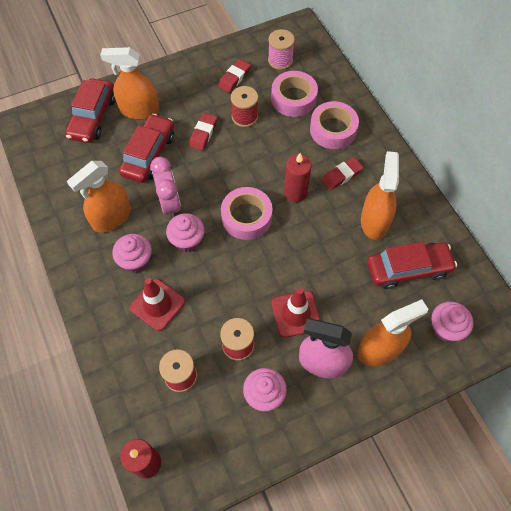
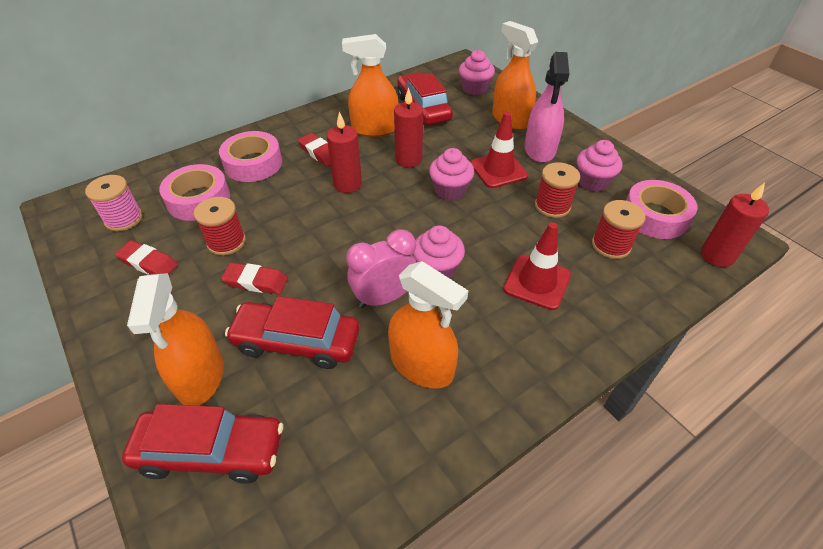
camera: 100 degrees left, 15 degrees down
pink cupcake [112,234,152,273] -> pink cupcake moved to [429,148,474,201]
pink tape [221,187,273,240] -> pink tape moved to [626,180,697,239]
none -> red candle [394,88,423,167]

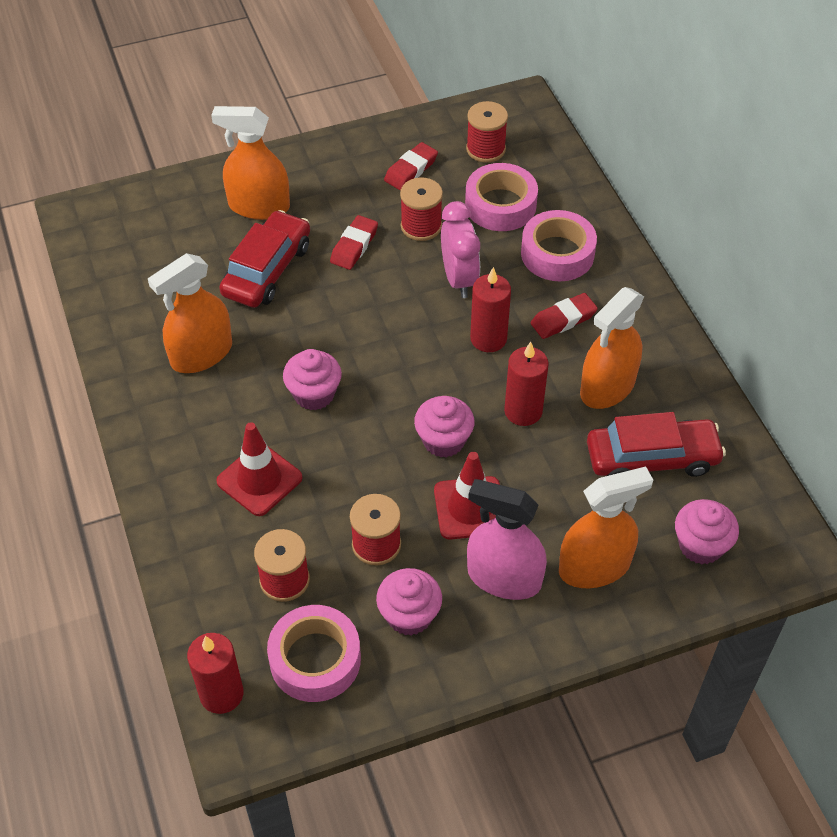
camera: 105 degrees right, 5 degrees up
pink spool [85,175,143,231] -> red spool [466,101,508,163]
red car [122,404,283,484] -> none
orange spray bottle [342,34,399,137] -> orange spray bottle turned 150 degrees counterclockwise [580,287,644,409]
pink clock [346,229,417,308] -> pink clock moved to [441,201,480,298]

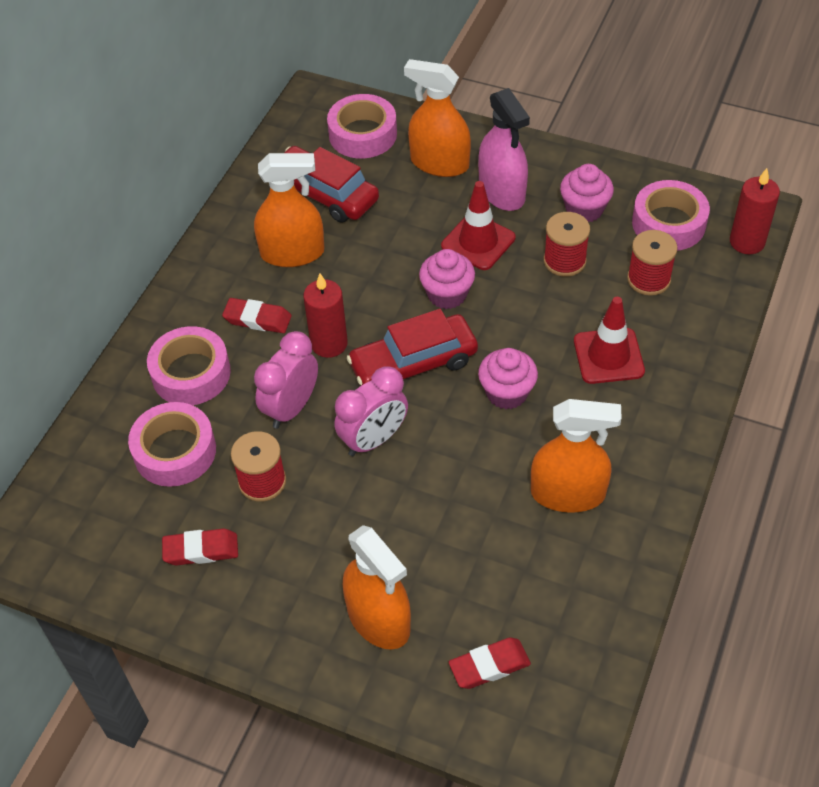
camera: 135 degrees left, 0 degrees up
red car [219,210,310,308] -> red car moved to [347,309,478,386]
red eraser [330,215,378,270] -> red eraser moved to [449,637,531,689]
red spool [466,101,508,163] -> none
red candle [504,342,549,426] -> none
pink cupcake [675,499,739,564] -> pink tape [327,94,397,159]
none -> pink clock [334,366,408,456]

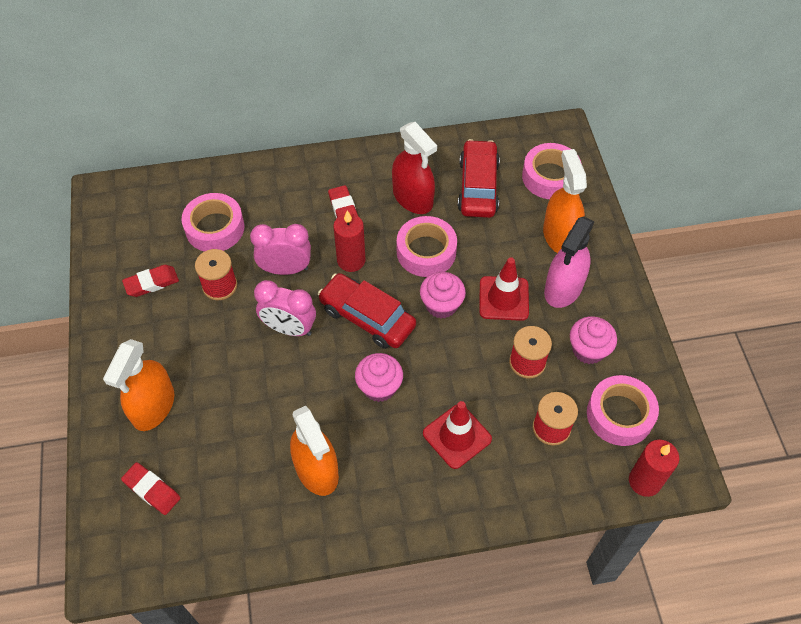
camera: 55 degrees right, 5 degrees up
pink tape [147,326,231,405] -> pink tape moved to [397,216,457,277]
red eraser [162,528,238,566] -> red eraser turned 75 degrees counterclockwise [122,265,179,297]
orange spray bottle [254,153,325,267] -> red spray bottle [392,122,437,214]

